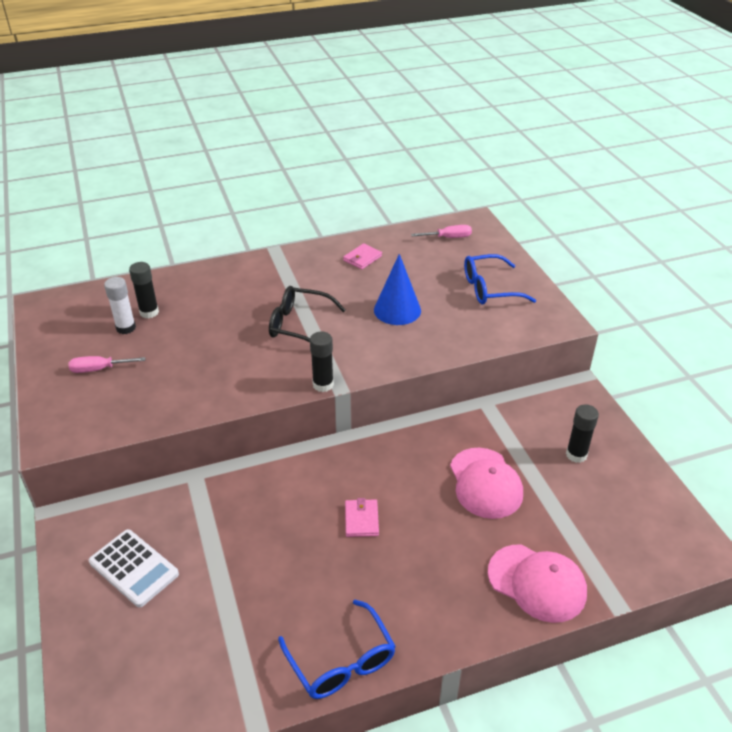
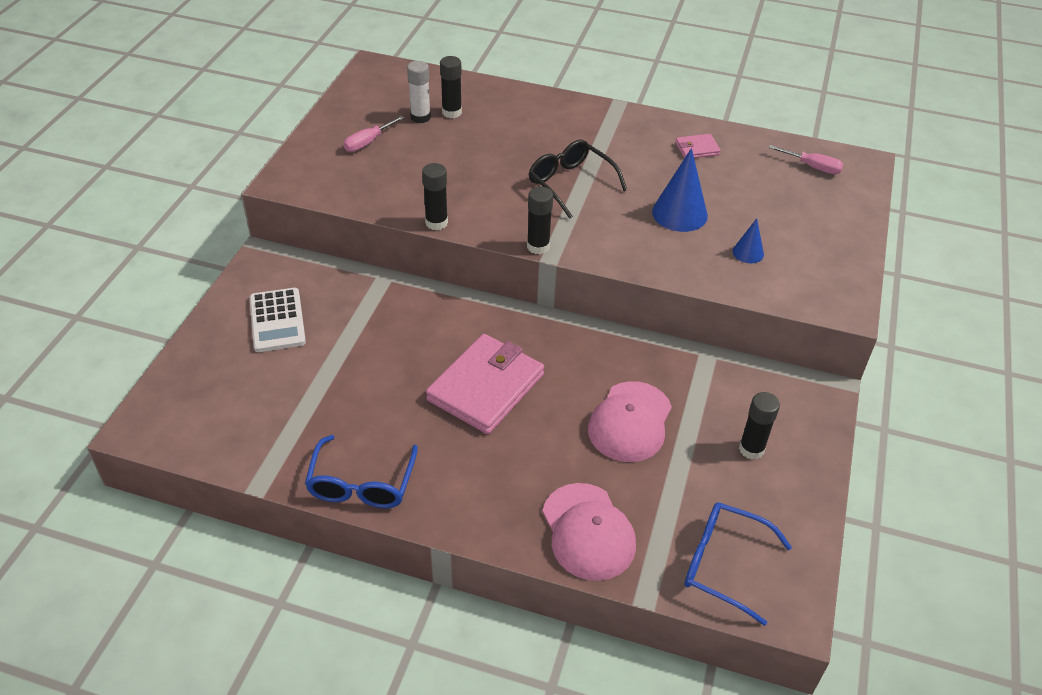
camera: 35 degrees right, 5 degrees up
pink screwdriver [69,356,145,373] -> pink screwdriver turned 75 degrees counterclockwise [343,116,404,152]
pink wallet [345,498,379,537] -> pink wallet [426,334,544,434], size x2.20
blue glasses [464,254,536,305] -> blue glasses moved to [684,502,792,626]
none -> black glue stick [422,163,448,230]
none -> blue cone [733,218,764,263]

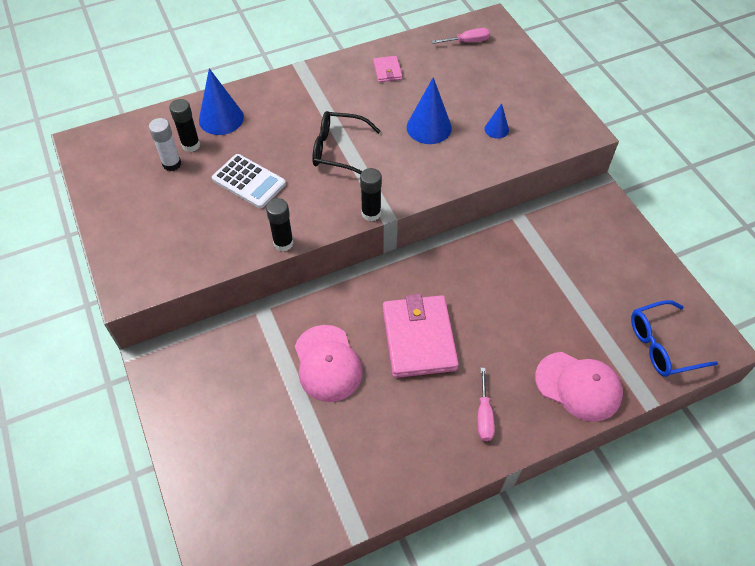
camera: 40 degrees left, 10 degrees up
white calculator [249,288,306,352] -> white calculator moved to [212,154,286,208]
blue glasses [305,435,417,508] -> none
pink screwdriver [343,116,404,152] -> pink screwdriver moved to [478,368,495,441]
pink cap [588,381,672,462] -> pink cap moved to [295,325,363,402]
pink wallet [675,134,721,159] -> pink wallet turned 45 degrees counterclockwise [373,56,402,82]
black glue stick [739,392,780,460] -> none
none -> blue cone [199,68,244,135]

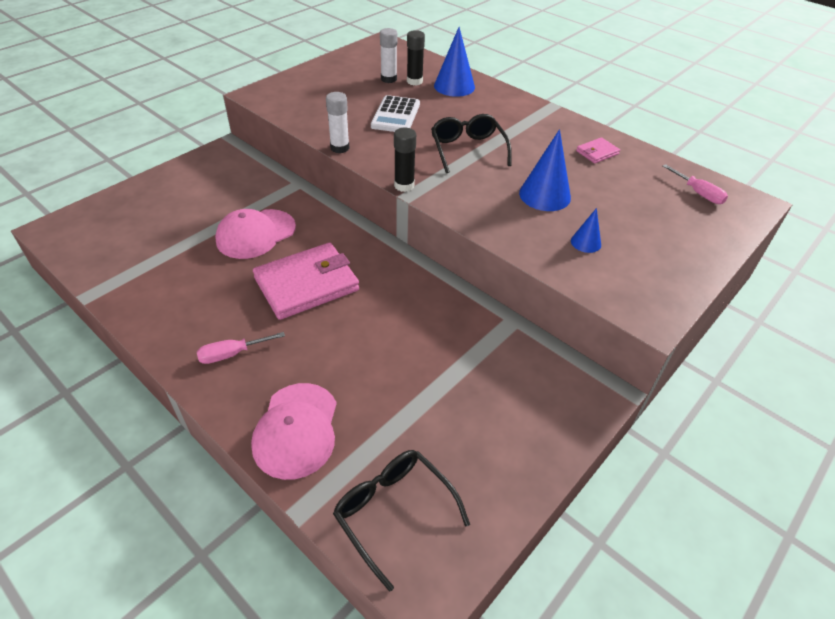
camera: 65 degrees right, 10 degrees down
black glue stick [266,198,294,251] -> white glue stick [326,92,350,153]
blue glasses [631,300,718,377] -> black glasses [333,450,470,592]

